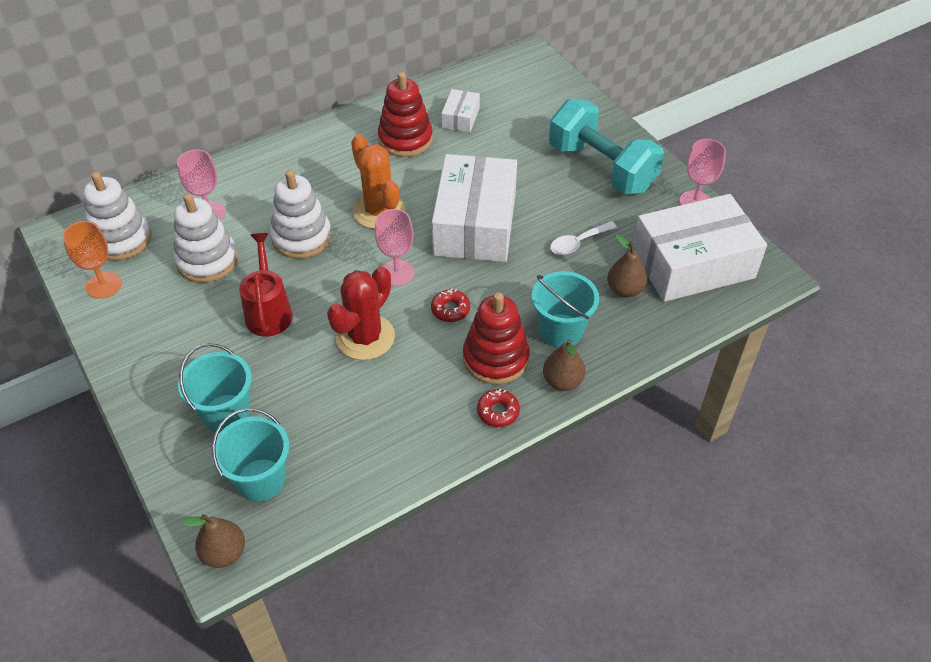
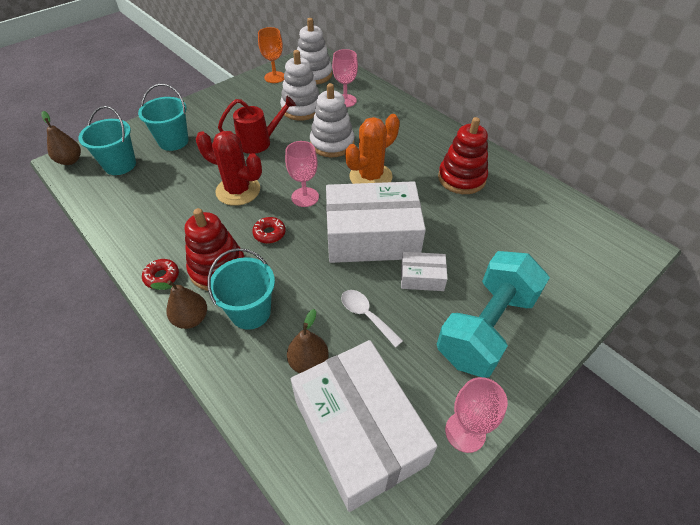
camera: 80 degrees right, 0 degrees up
white box [441,89,480,133] -> white box moved to [401,252,447,291]

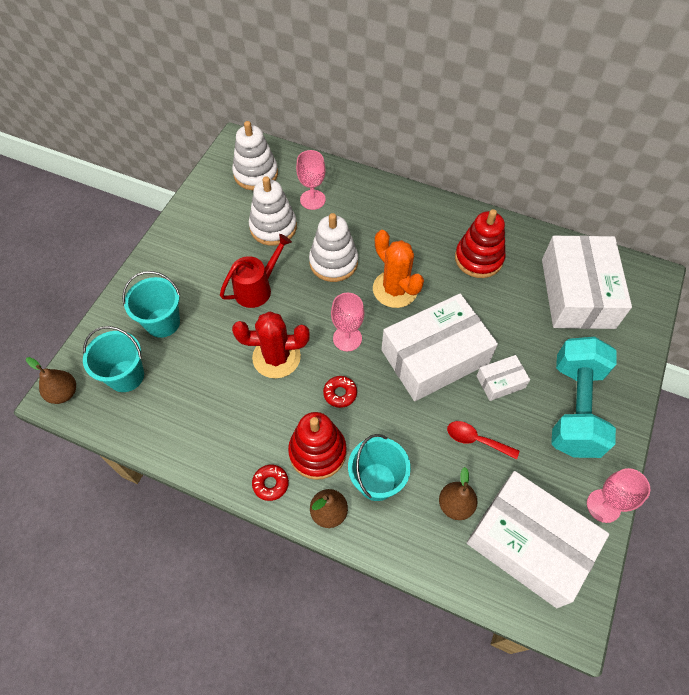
camera: 25 degrees left, 10 degrees up
orange goblet [258,27,284,83] -> none
white spoon [341,290,403,348] -> red spoon [447,421,519,460]
orange cactus [345,114,400,184] -> orange cactus turned 60 degrees counterclockwise [373,230,424,308]
none -> white box [542,235,632,329]

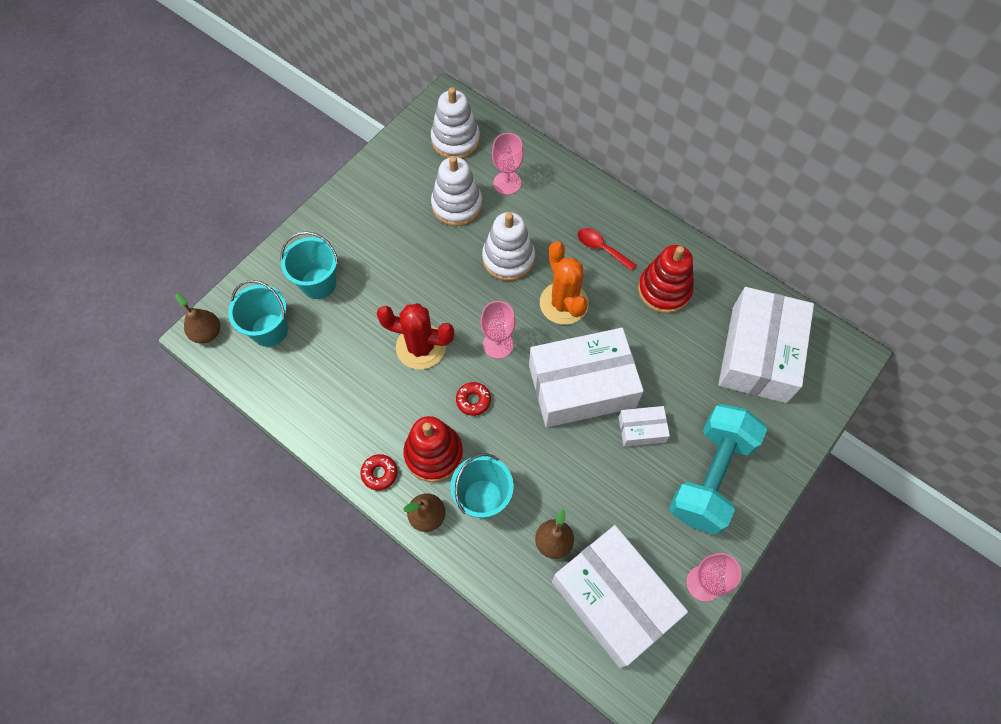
camera: 15 degrees right, 5 degrees up
red watering can [220,234,292,308] -> none
red spoon [447,421,519,460] -> red spoon moved to [578,228,636,271]

